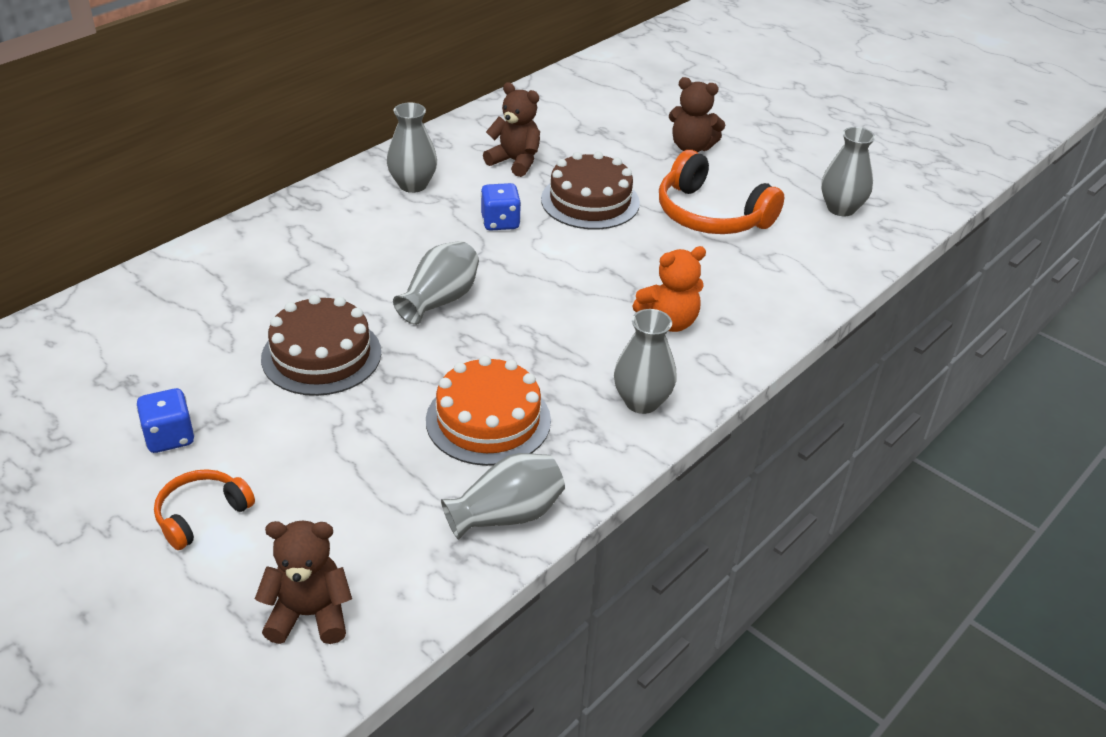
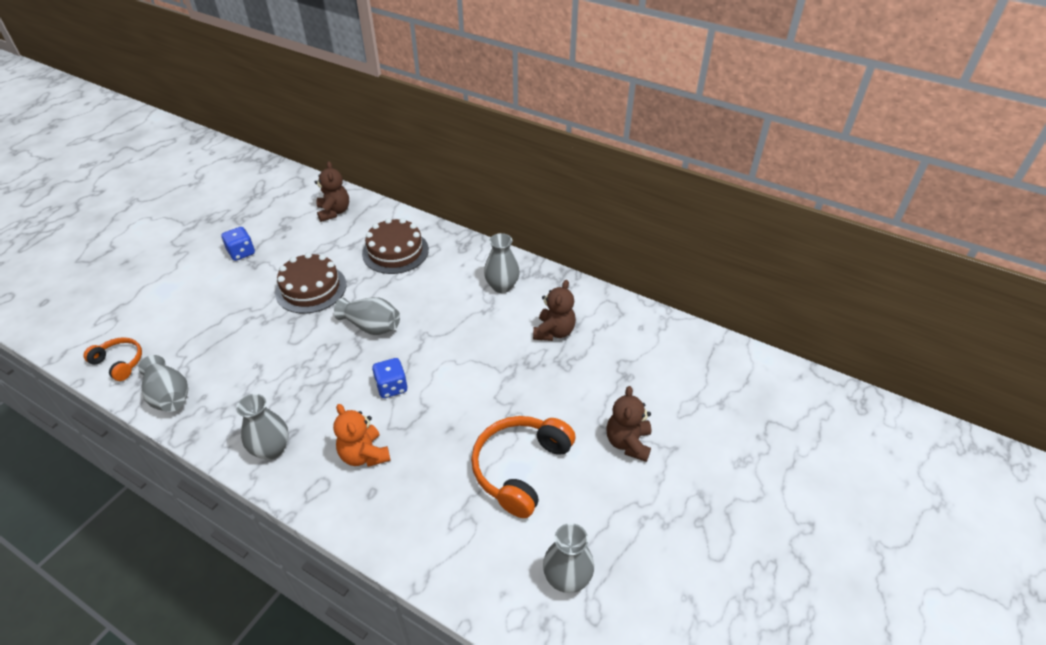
camera: 80 degrees right, 5 degrees up
orange headphones [154,469,255,550] -> orange headphones moved to [83,337,142,381]
brown teddy bear [255,521,352,644] -> brown teddy bear moved to [315,161,349,222]
orange cake [426,356,551,466] -> none
blue dice [481,183,521,231] -> blue dice moved to [372,358,408,398]
brown cake [541,151,640,229] -> brown cake moved to [362,218,429,274]

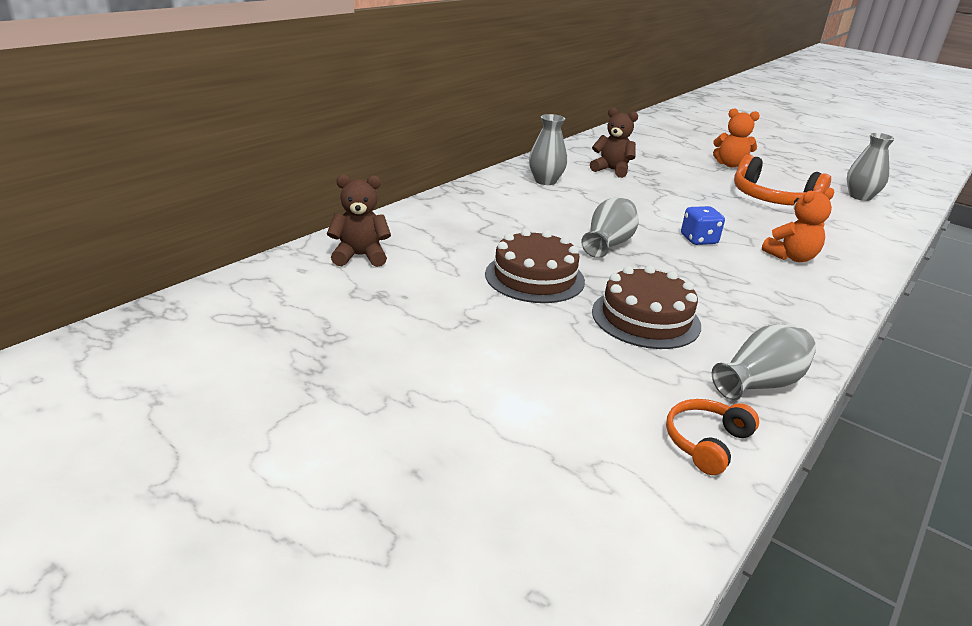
camera: 85 degrees left, 15 degrees down
blue dice [221,227,255,261] -> none
grey vase [236,394,289,460] -> none
brown cake [362,218,429,274] -> brown cake moved to [592,265,701,349]
brown teddy bear [606,386,651,462] -> orange teddy bear [713,108,760,167]

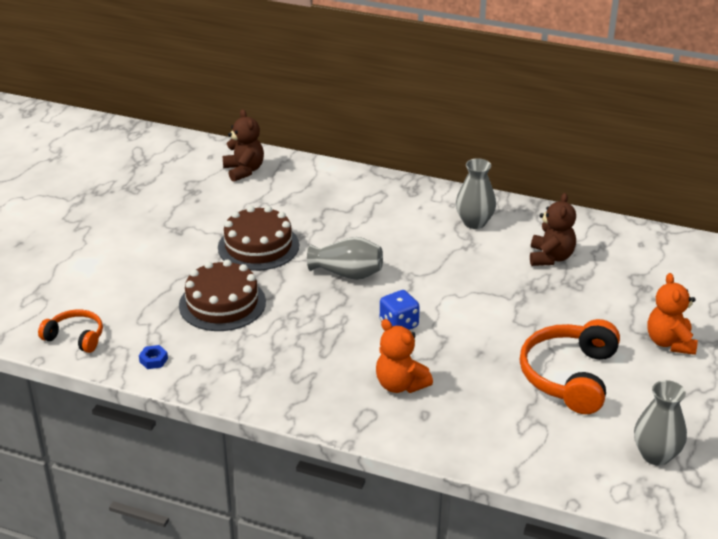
camera: 75 degrees right, 5 degrees up
grey vase [712,324,816,401] -> blue nut [139,345,168,369]

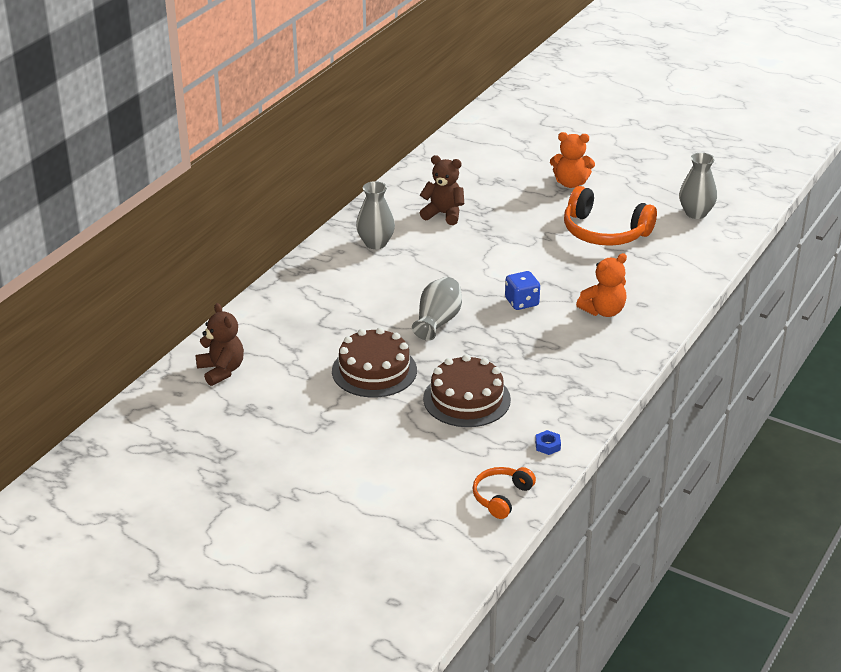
camera: 80 degrees left, 0 degrees up
brown teddy bear [222,109,264,182] -> brown teddy bear turned 75 degrees clockwise [195,303,244,386]

